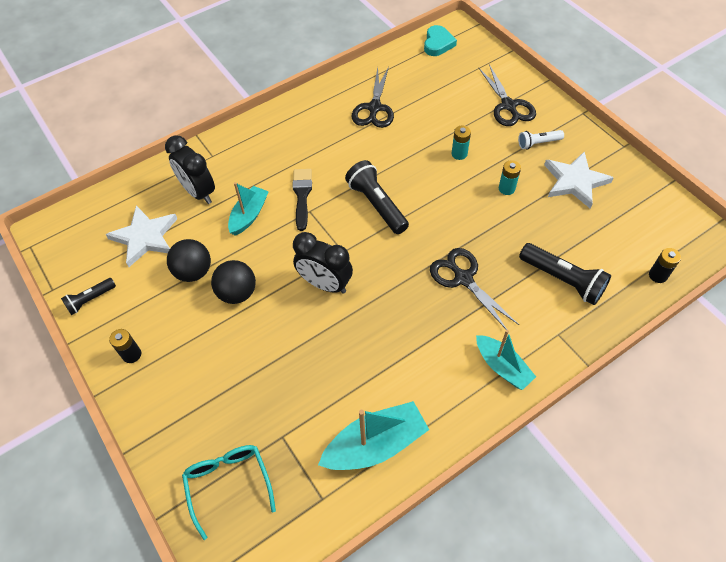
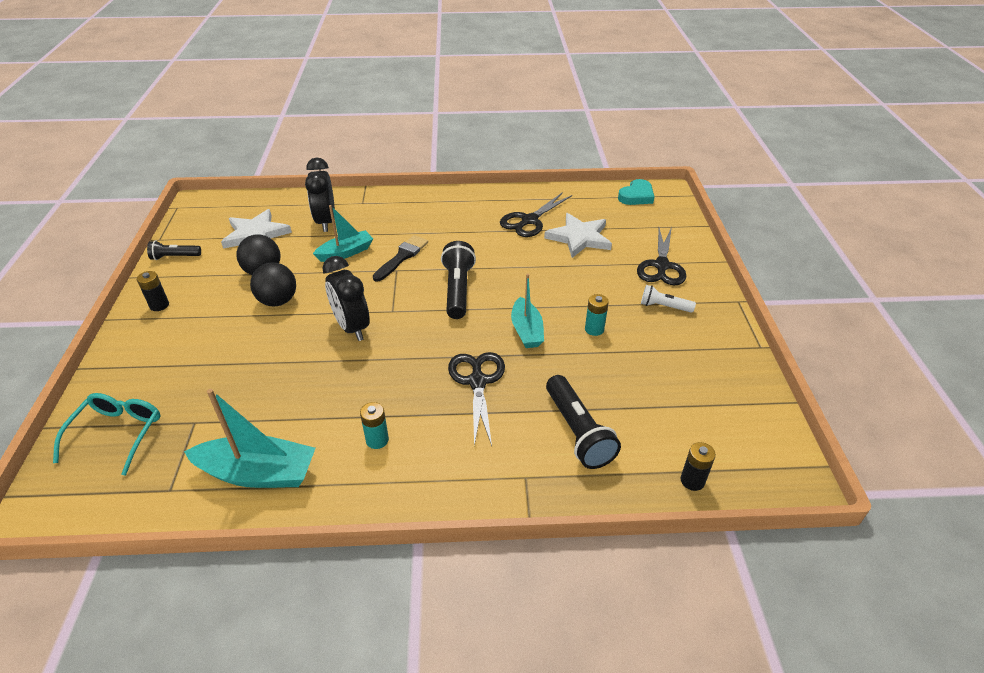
camera: 30 degrees right, 15 degrees down
turquoise battery [451,125,471,160] -> turquoise battery moved to [360,402,389,449]
turquoise boat [476,330,536,390] -> turquoise boat moved to [511,274,544,348]
white star [544,152,614,209] -> white star moved to [544,213,612,258]

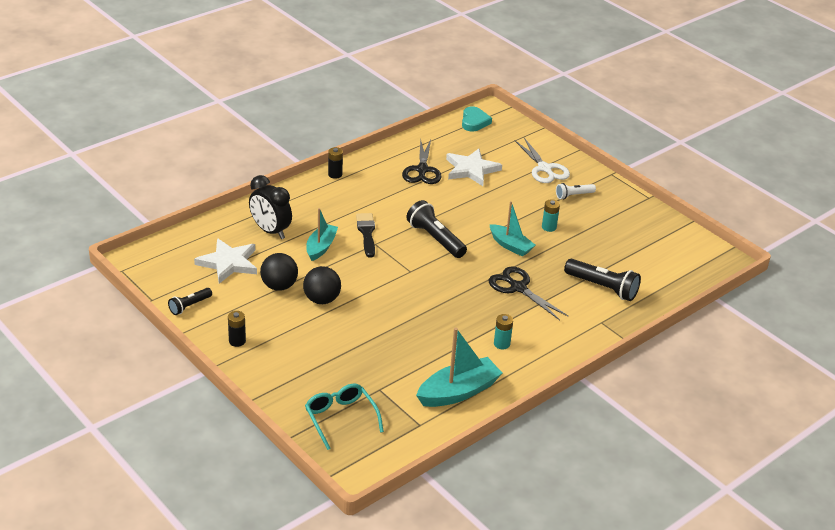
camera: 40 degrees left, 5 degrees down
black clock [323,256,370,341] -> none
black scissors [637,227,686,285] -> white scissors [514,138,570,183]
black battery [681,442,716,491] -> black battery moved to [328,147,343,179]

